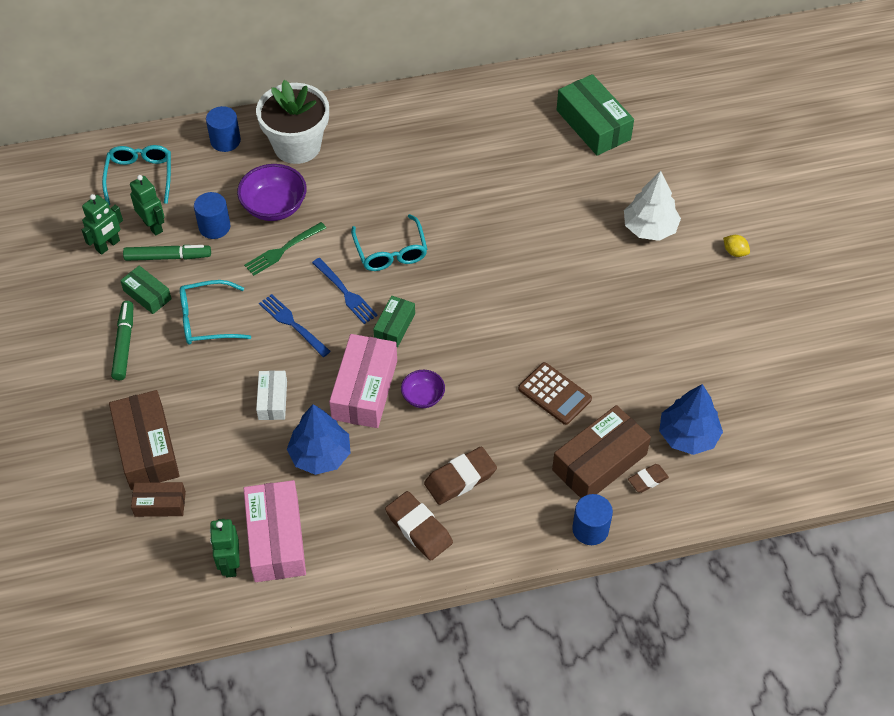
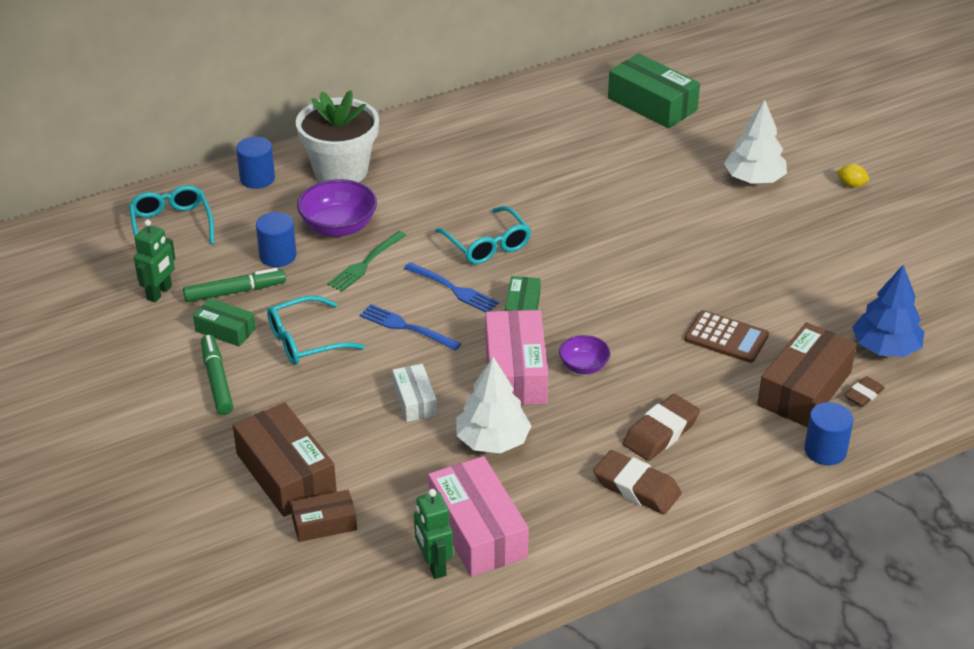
camera: 15 degrees left, 15 degrees down
green robot [130,175,164,236] -> none
blue tree [287,404,350,475] -> white tree [457,357,531,453]

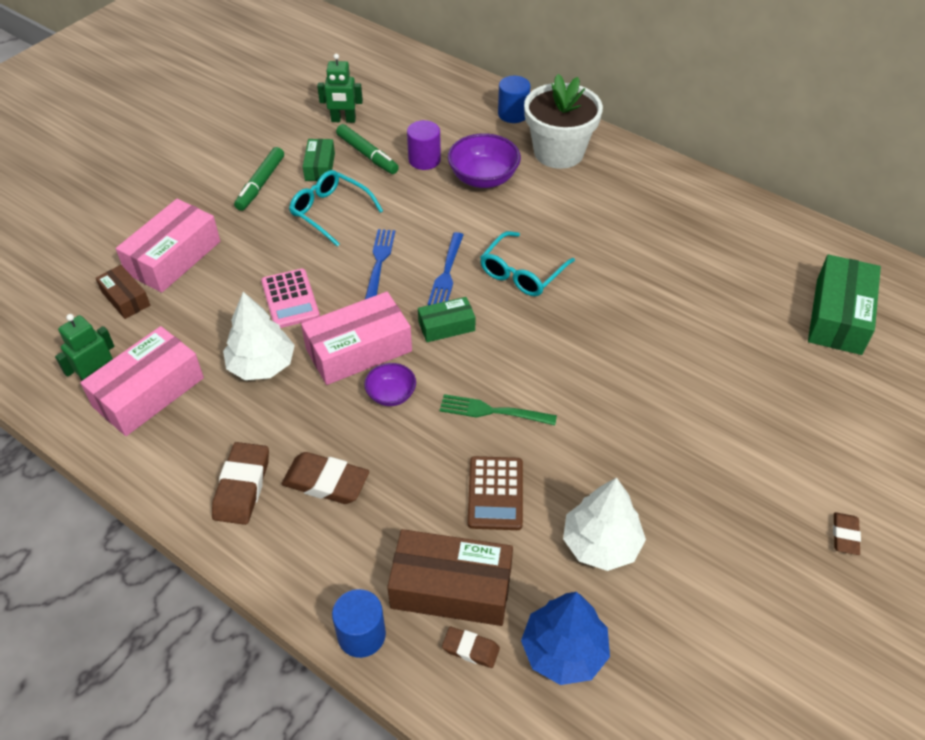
camera: 65 degrees right, 10 degrees up
turquoise glasses [129,185,214,244] -> none
green marker [201,334,233,415] -> green marker turned 150 degrees clockwise [234,147,284,211]
brown box [233,403,337,517] -> pink box [116,199,220,293]
blue cylinder [256,212,297,267] -> purple cylinder [407,120,441,170]
green fork [327,231,407,292] -> green fork moved to [440,394,557,425]
white box [392,364,437,422] -> pink calculator [261,269,320,328]
white tree [724,100,787,184] -> white tree moved to [563,477,646,571]
yellow lemon [836,164,869,188] -> brown eraser [833,512,861,555]

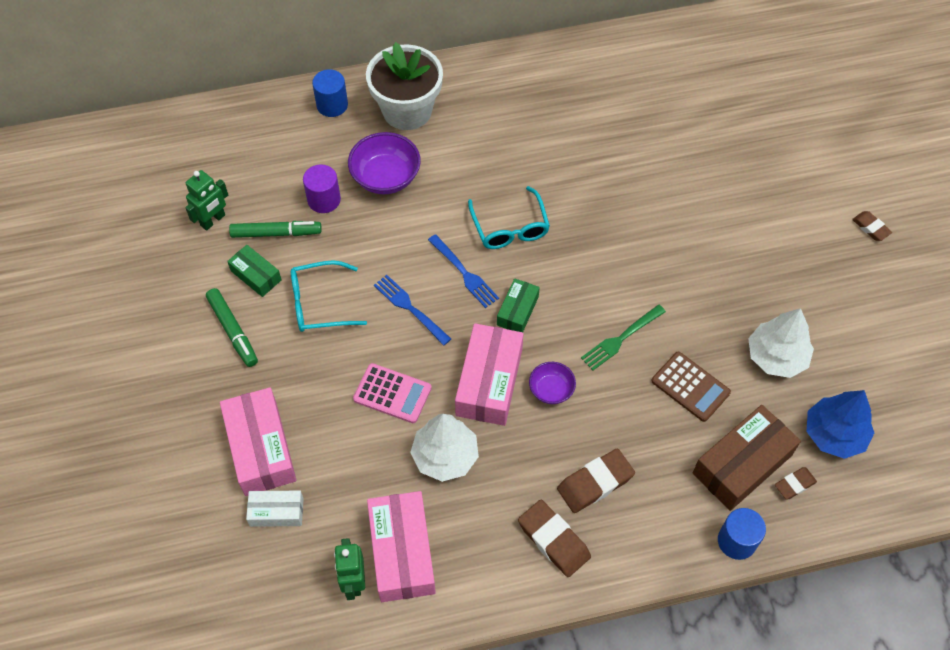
camera: 50 degrees left, 10 degrees up
brown box [96,265,150,319] -> white box [246,491,304,527]
green box [808,254,881,355] -> none

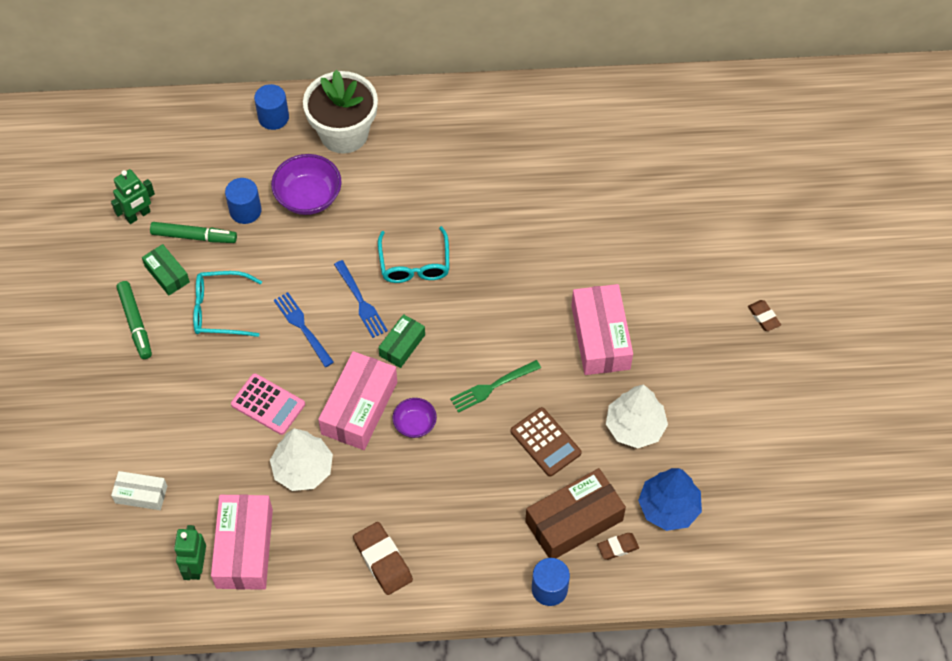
camera: 10 degrees right, 0 degrees up
pink box [220,387,296,496] -> pink box moved to [571,284,633,375]
purple cylinder [303,164,341,213] -> blue cylinder [225,178,262,224]
brown eraser [557,449,635,513] -> none

